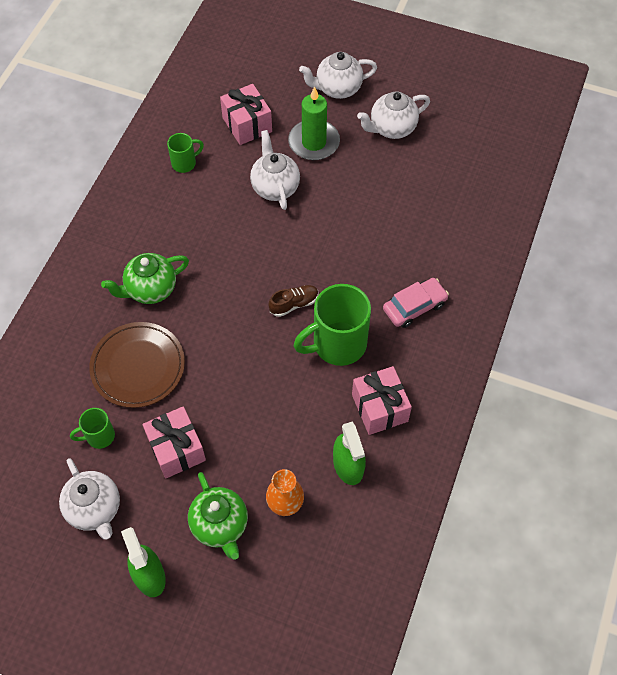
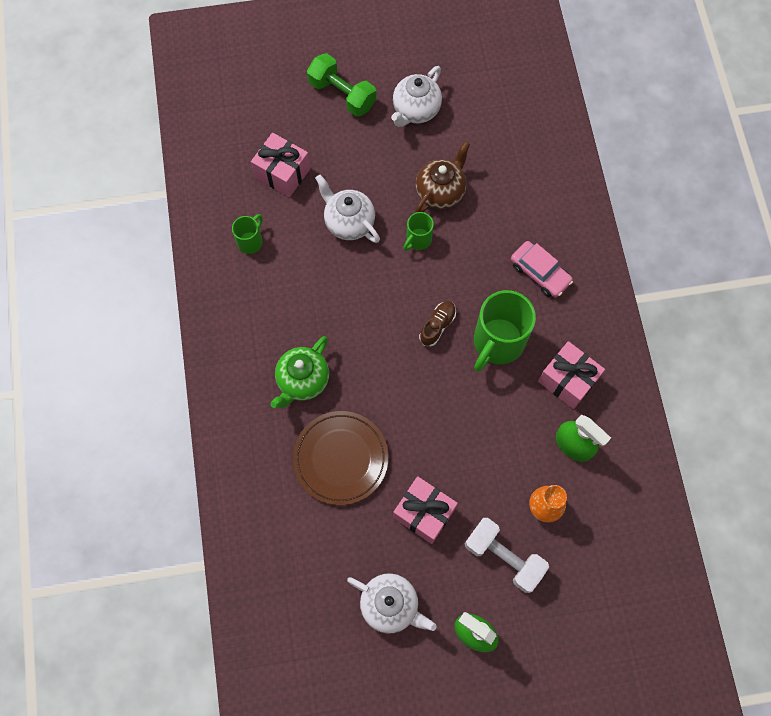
camera: 30 degrees left, 10 degrees up
green mug [70,408,115,449] -> green mug moved to [403,212,434,251]
green teapot [188,472,248,560] -> white dumbbell [465,518,549,593]
green candle [288,86,340,160] -> none
white teapot [299,52,377,99] -> green dumbbell [307,53,376,117]
pink car [383,278,449,328] -> pink car turned 105 degrees clockwise [511,241,573,298]
none -> brown teapot [415,141,470,212]

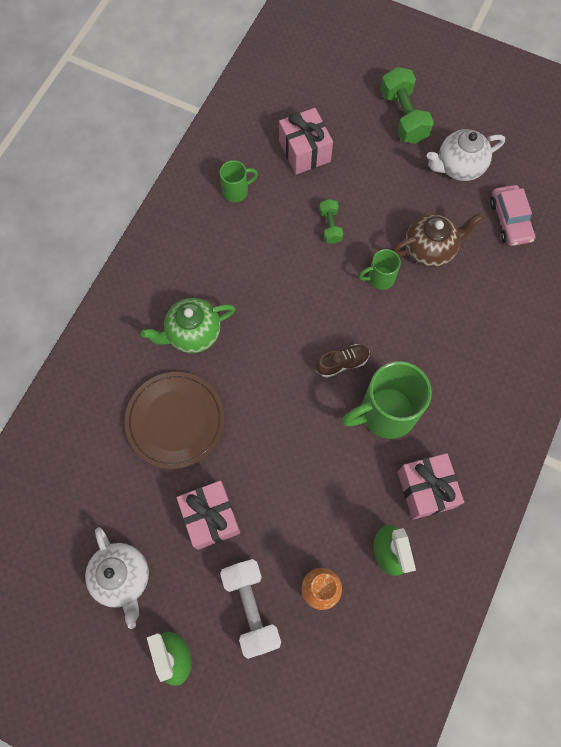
camera: 35 degrees right, 0 degrees up
white teapot [315,175,380,243] -> green dumbbell [319,199,343,244]
pink car [511,241,573,298] -> pink car moved to [490,185,535,246]

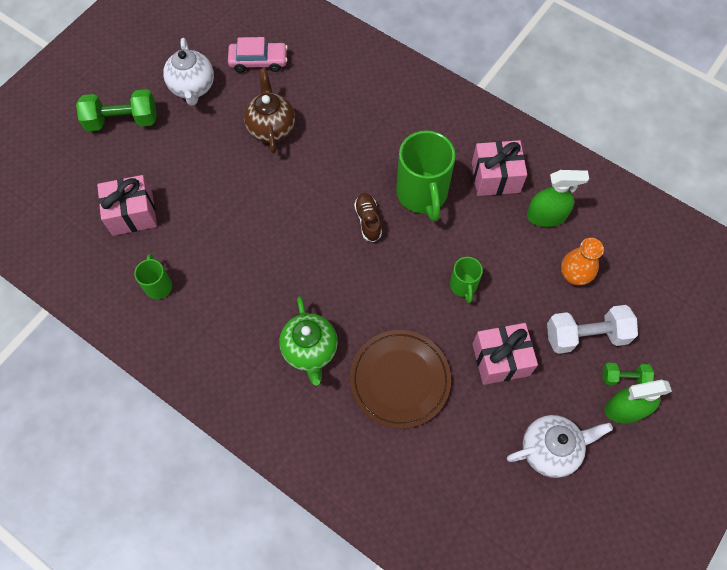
camera: 80 degrees left, 5 degrees down
green dumbbell [319,199,343,244] -> green dumbbell moved to [602,363,654,385]
green mug [359,249,401,290] -> green mug moved to [450,257,483,303]

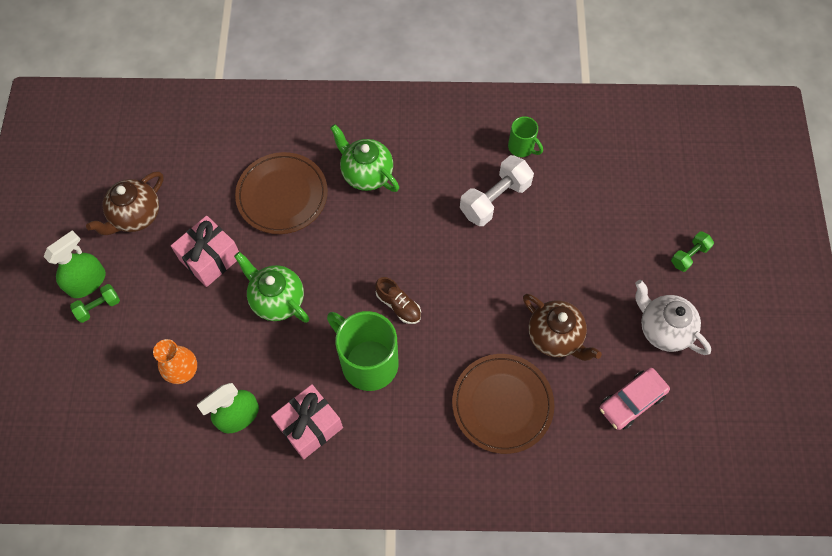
camera: 145 degrees right, 0 degrees up
green dumbbell [76,89,157,131] -> green dumbbell [671,232,714,272], size x0.55
pink gift [97,175,157,236] -> none
green mug [450,257,483,303] -> green teapot [234,252,309,323]
white teapot [507,415,613,478] -> brown teapot [86,171,164,235]
white dumbbell [547,305,638,354] -> white dumbbell moved to [460,155,534,226]
none -> brown plate [452,354,554,454]

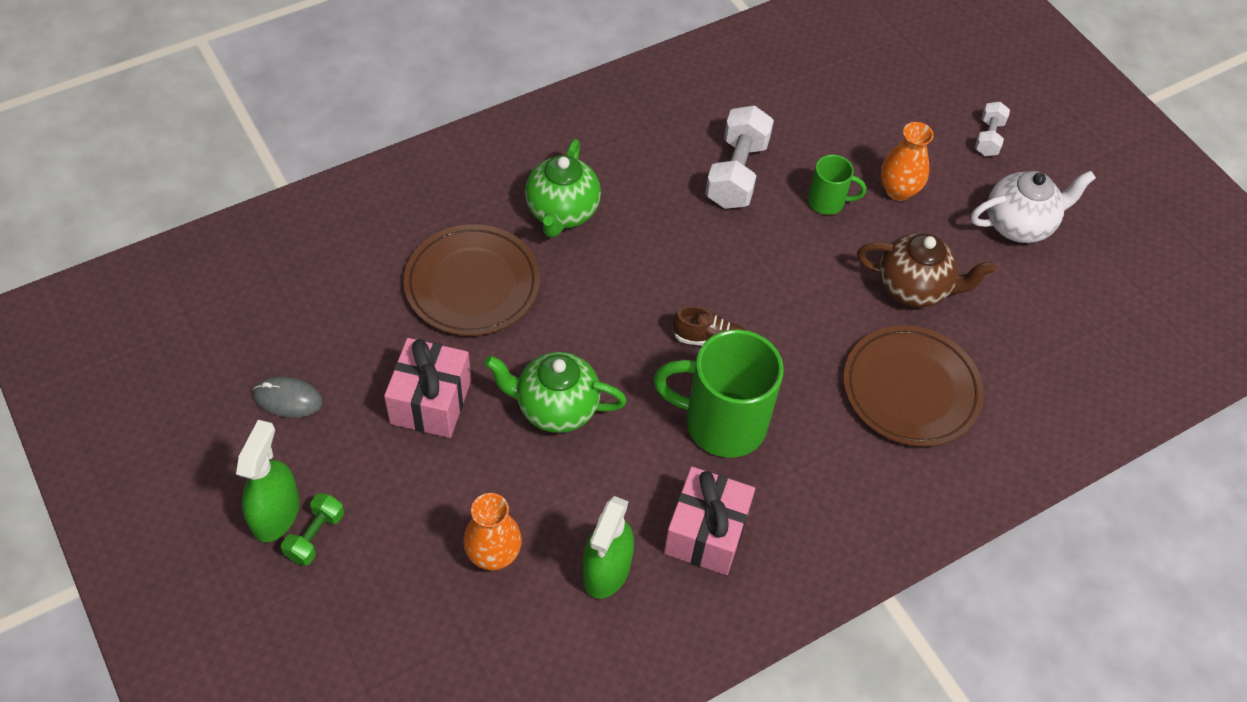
camera: 35 degrees left, 10 degrees down
brown teapot [86,171,164,235] -> grey mouse [253,377,323,418]
green teapot [330,124,399,192] -> green teapot turned 90 degrees counterclockwise [525,139,601,238]
green mug [508,116,543,157] -> green mug moved to [808,155,866,215]
pink car [600,368,670,430] -> none
white teapot [635,280,711,355] -> white teapot turned 150 degrees clockwise [971,170,1096,243]
green dumbbell [671,232,714,272] -> white dumbbell [975,102,1010,156]
none -> orange vase [881,122,934,201]

